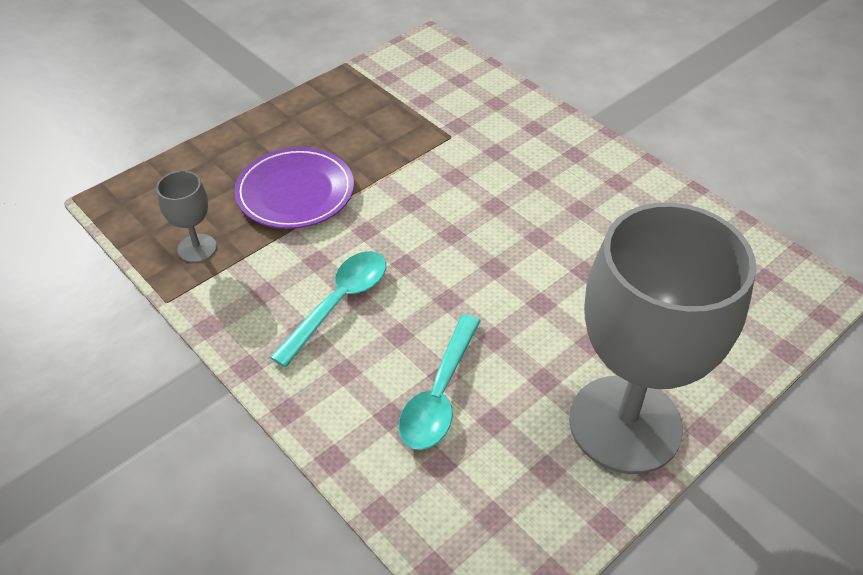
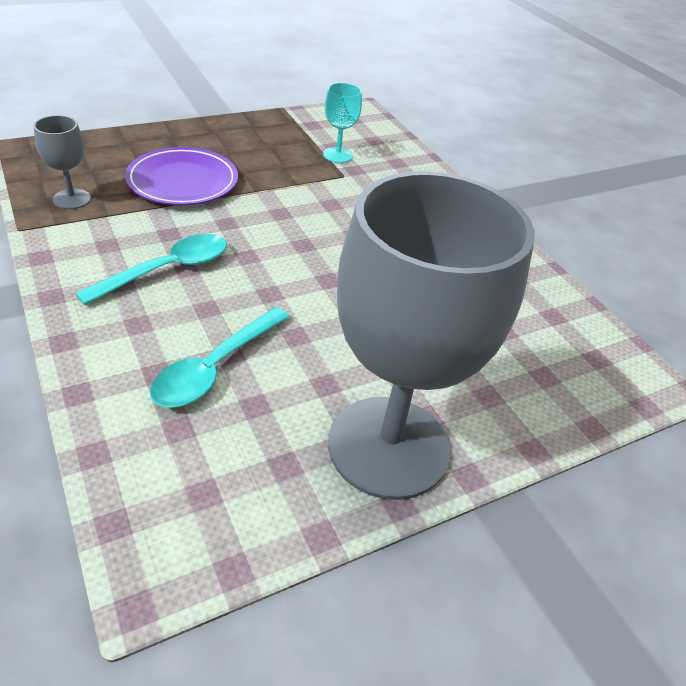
camera: 10 degrees right, 5 degrees down
none -> turquoise goblet [323,83,362,163]

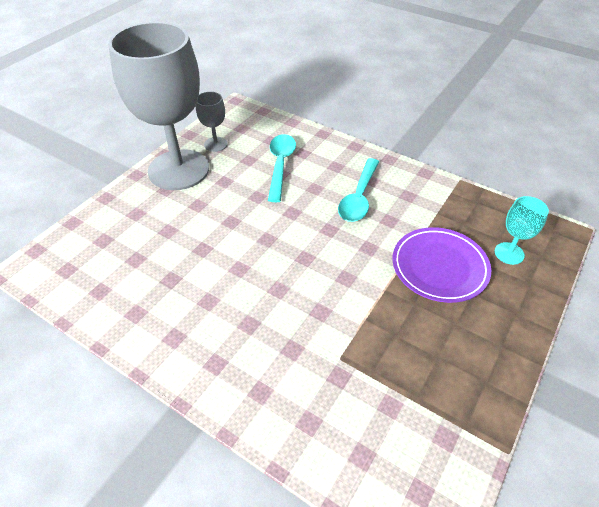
camera: 155 degrees right, 5 degrees up
grey goblet [33,115,91,209] -> grey goblet moved to [196,92,228,152]
turquoise goblet [323,83,362,163] -> turquoise goblet moved to [495,196,549,265]

